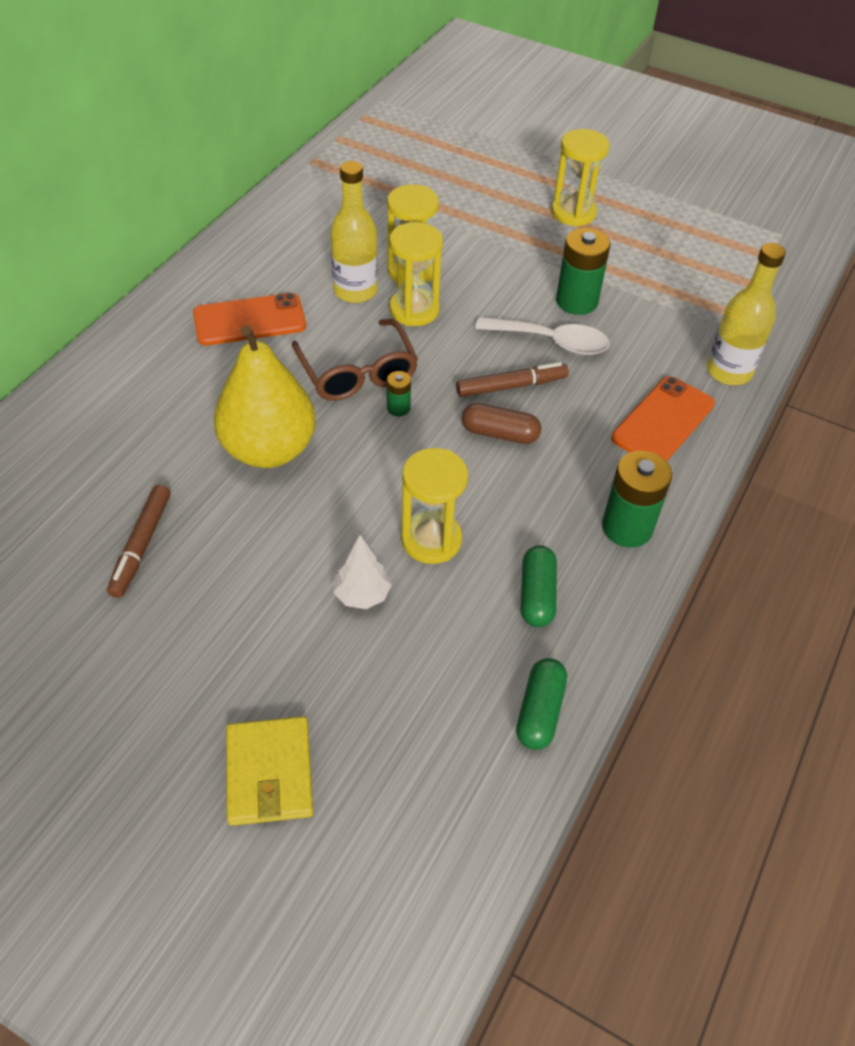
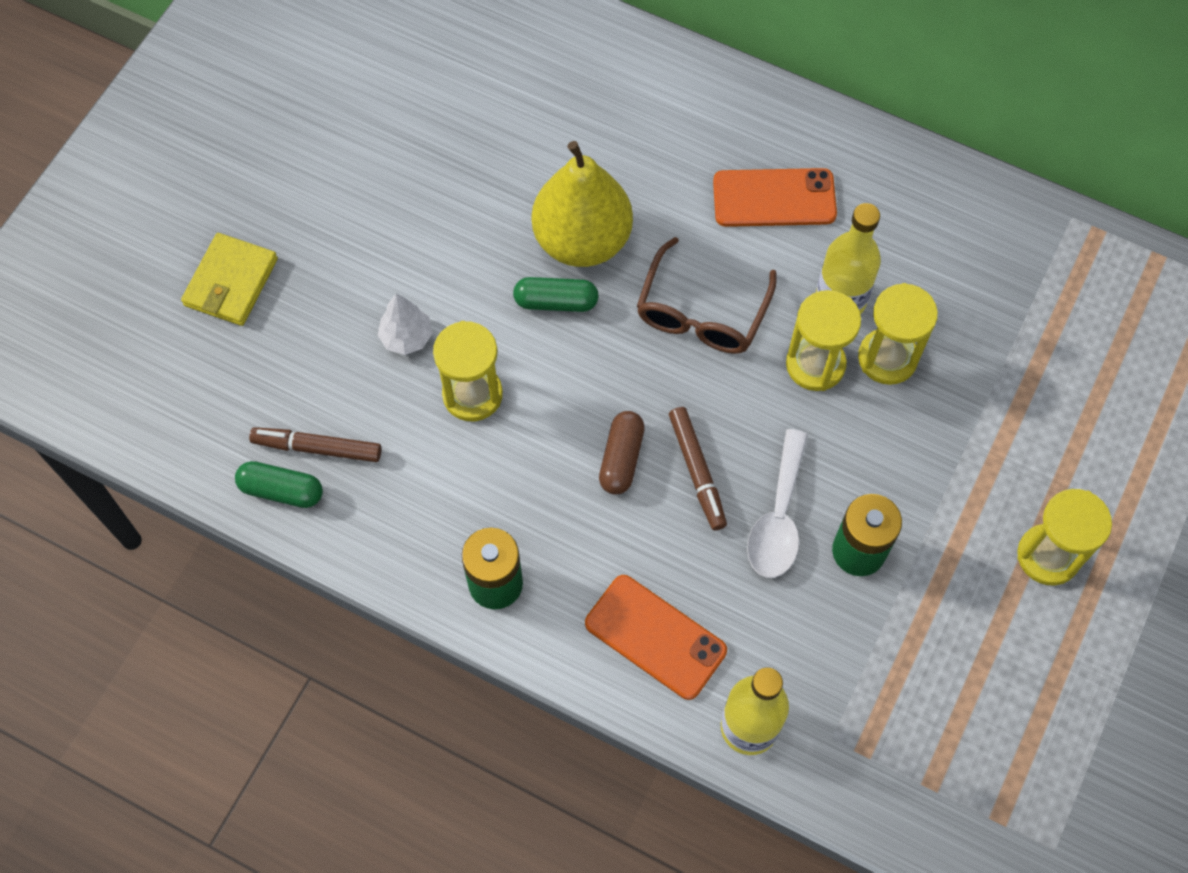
camera: 90 degrees right, 15 degrees up
brown marker [107,485,171,598] -> brown marker moved to [249,427,382,462]
orange phone [193,293,306,345] -> orange phone turned 75 degrees counterclockwise [713,168,837,227]
yellow wallet [226,716,313,826] -> yellow wallet turned 60 degrees counterclockwise [181,233,278,326]
brown glasses [292,319,418,401] -> brown glasses turned 45 degrees counterclockwise [637,237,777,354]
green battery [387,371,411,417] -> none
green capsule [521,545,557,627] -> green capsule moved to [513,277,599,312]

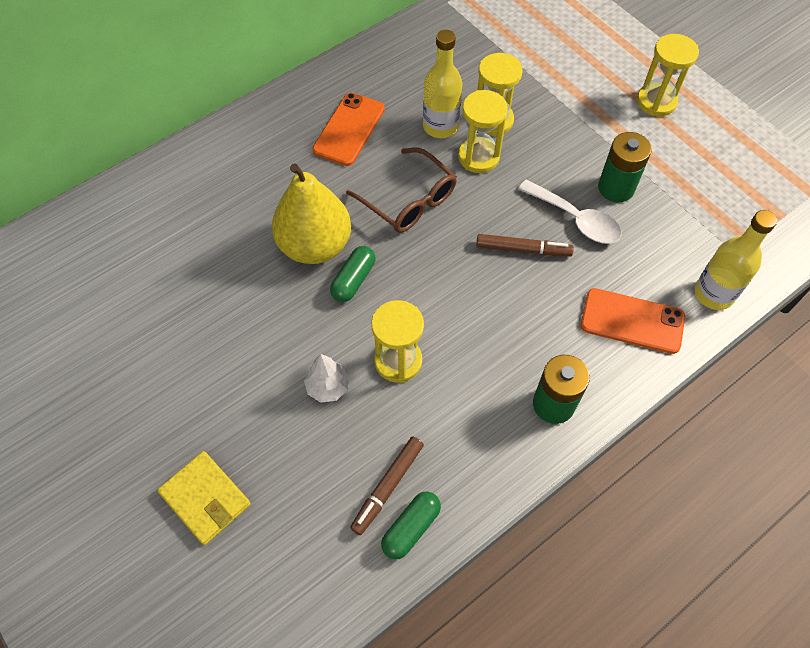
camera: 65 degrees left, 5 degrees down
orange phone [585,575,727,700] -> orange phone turned 45 degrees clockwise [581,288,685,354]
brown capsule [599,411,645,495] -> none

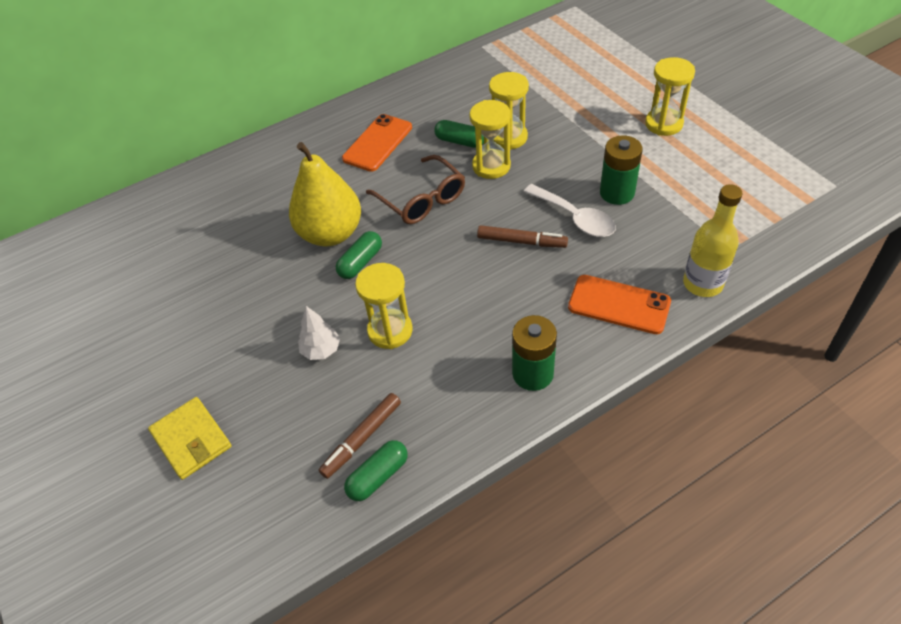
camera: 10 degrees right, 10 degrees down
yellow bottle [423,30,462,138] -> green capsule [434,120,484,148]

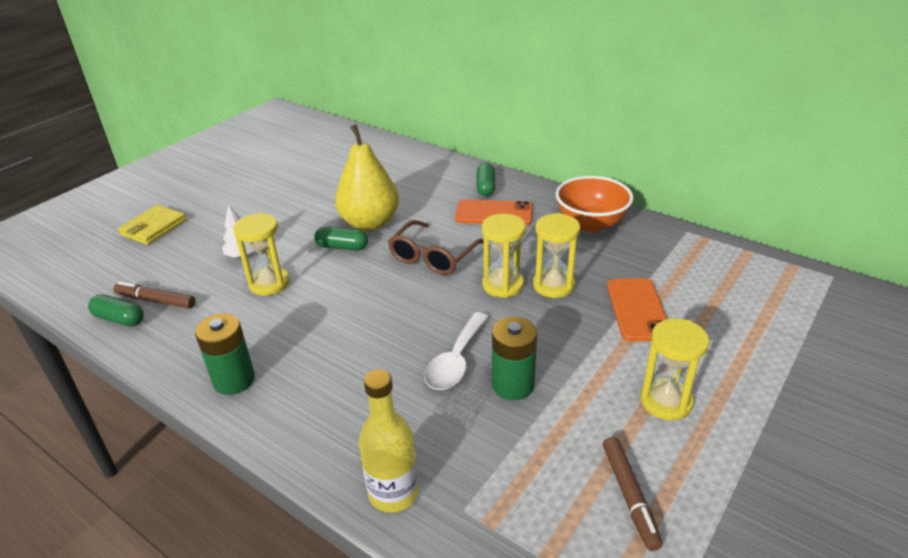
camera: 65 degrees right, 15 degrees down
green capsule [434,120,484,148] -> green capsule moved to [476,163,495,196]
brown marker [477,225,568,248] -> brown marker moved to [603,437,663,551]
orange phone [568,275,671,334] -> orange phone moved to [607,278,667,342]
none -> orange bowl [556,176,633,232]

